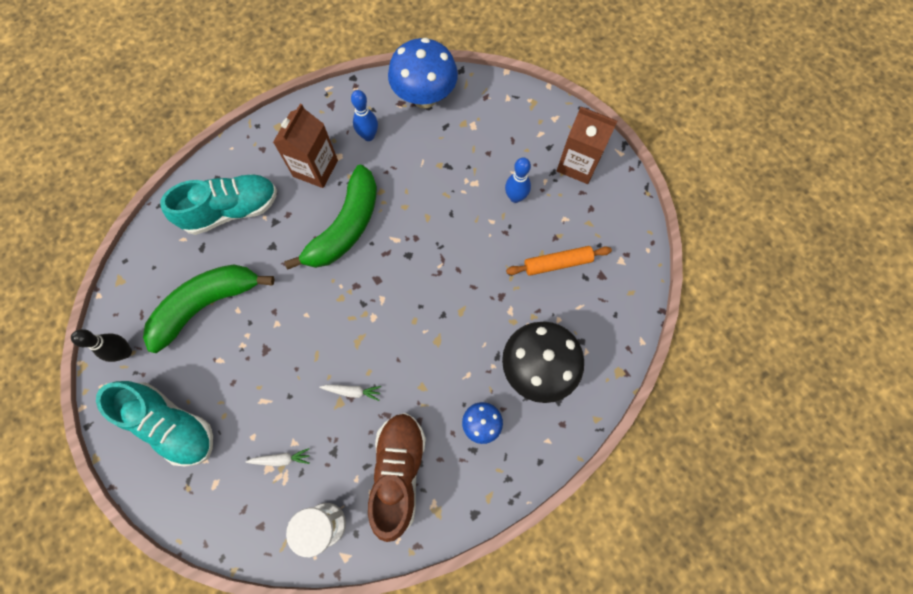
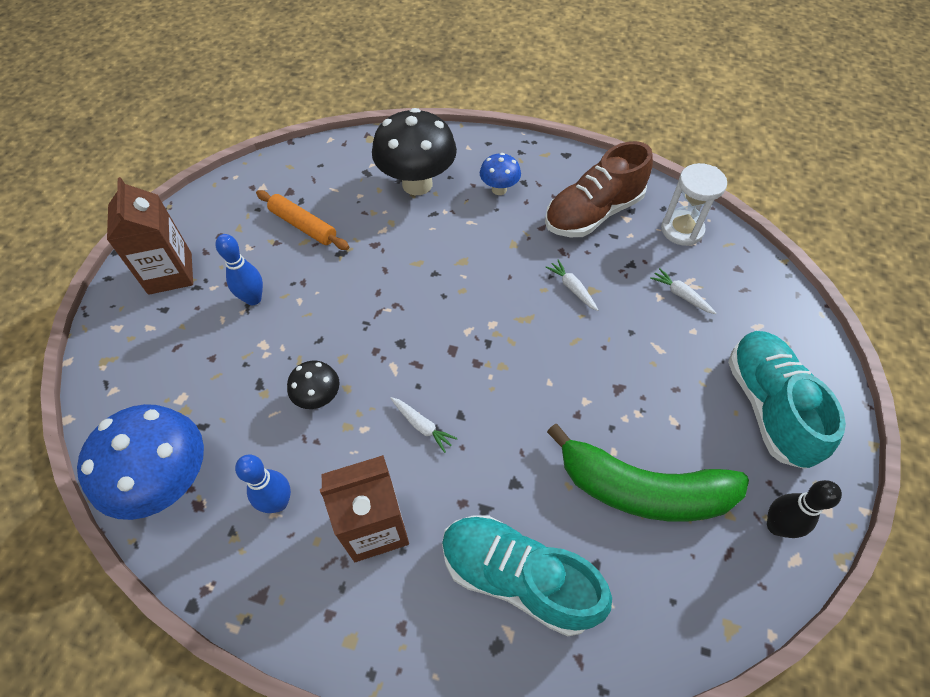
camera: 130 degrees left, 15 degrees down
green banana [284,165,377,270] -> white carrot [390,397,458,453]
none -> black mushroom [287,361,340,409]

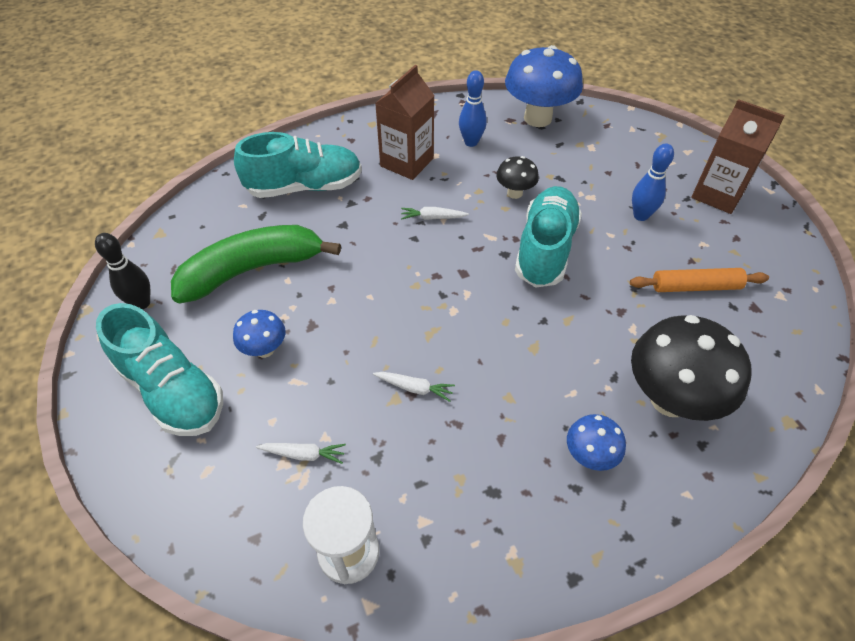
camera: 140 degrees right, 5 degrees down
brown shoe [545,141,653,237] -> none
none -> blue mushroom [233,310,286,358]
none -> turquoise shoe [515,186,582,288]

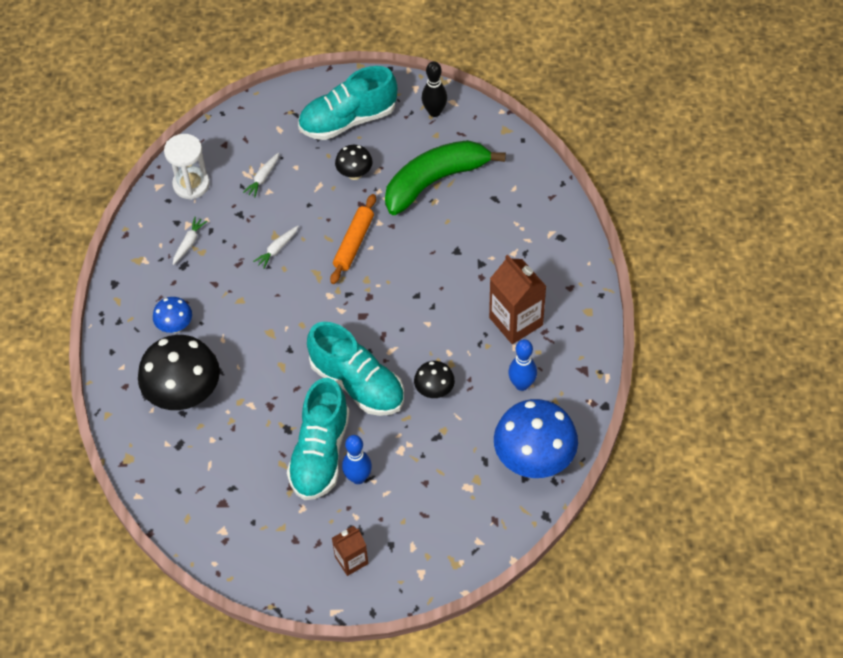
camera: 115 degrees right, 5 degrees up
green banana [171,225,341,303] -> green banana turned 120 degrees counterclockwise [385,140,506,215]
blue mushroom [233,310,286,358] -> black mushroom [335,145,373,180]
turquoise shoe [234,132,362,198] -> turquoise shoe moved to [287,378,350,500]
white carrot [401,207,469,220] -> white carrot moved to [173,217,207,265]
orange rolling pin [630,268,769,292] -> orange rolling pin moved to [330,194,376,284]
brown carton [691,99,785,214] -> brown carton [332,526,368,576], size x0.59

